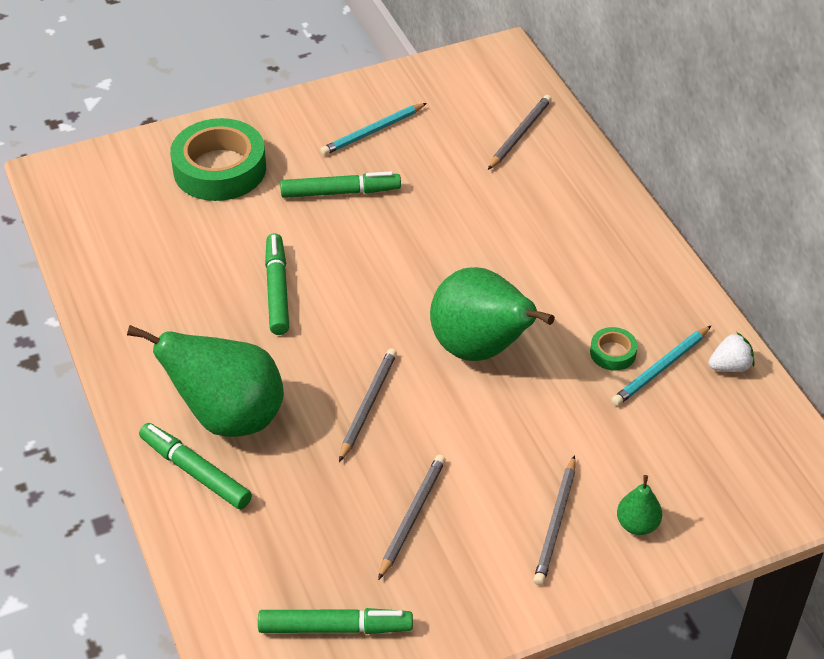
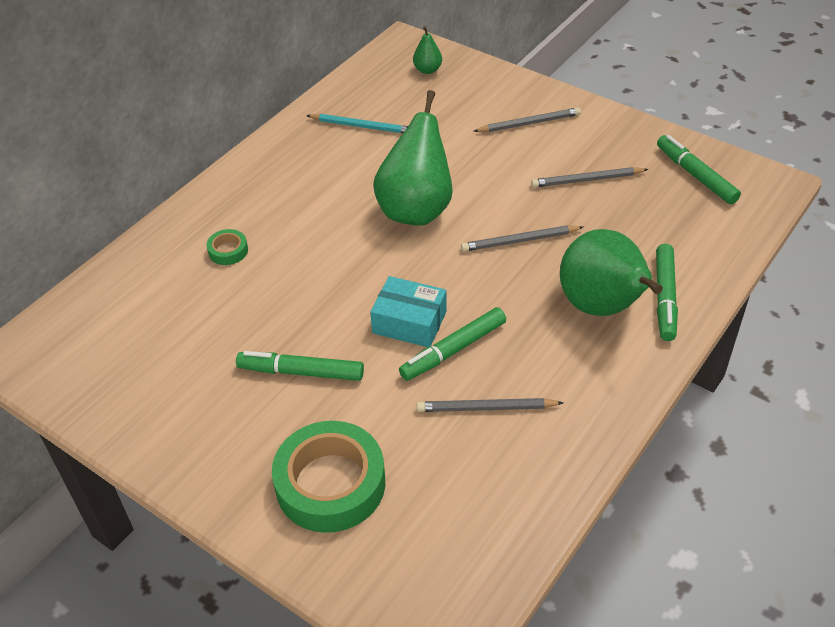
camera: 120 degrees left, 0 degrees up
green marker [280,171,401,198] -> green marker turned 45 degrees counterclockwise [236,351,364,381]
turquoise pencil [320,103,427,155] -> none
grey pencil [488,95,552,170] -> grey pencil moved to [417,398,563,412]
green tape [590,327,638,371] -> green tape moved to [206,229,248,265]
green pear [617,475,662,535] -> green pear moved to [413,26,442,74]
white strawberry [709,332,755,372] -> none
none -> turquoise box [370,276,447,347]

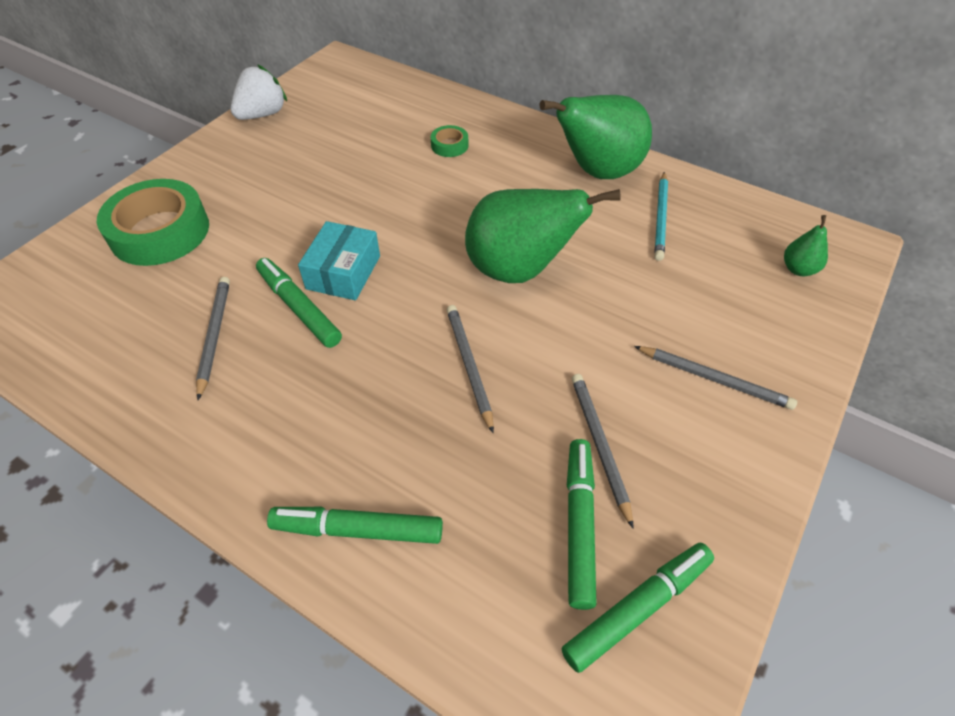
camera: 85 degrees right, 5 degrees up
green marker [236,351,364,381] -> green marker moved to [567,439,597,610]
grey pencil [473,107,581,132] -> grey pencil turned 45 degrees counterclockwise [634,346,797,410]
green pear [560,229,663,316] -> green pear moved to [539,95,652,179]
none -> white strawberry [231,64,287,120]

